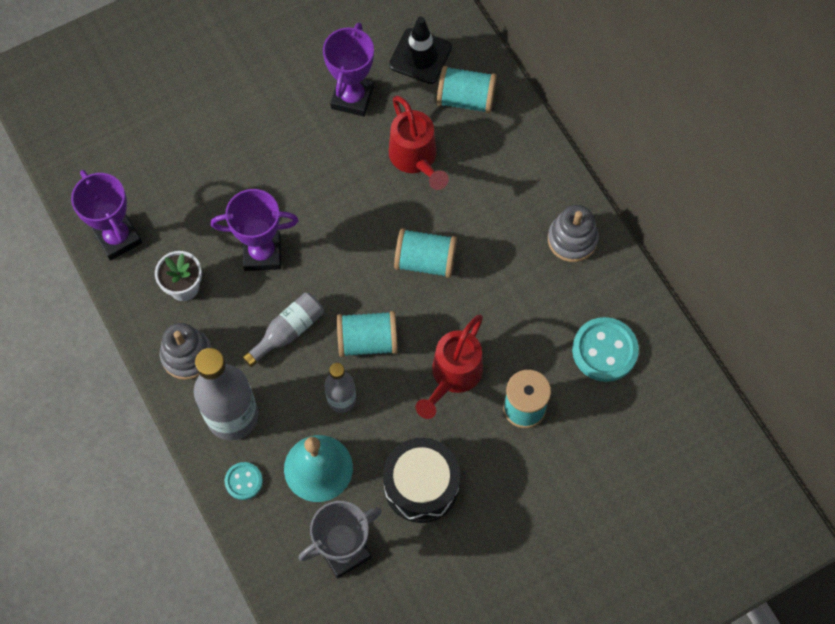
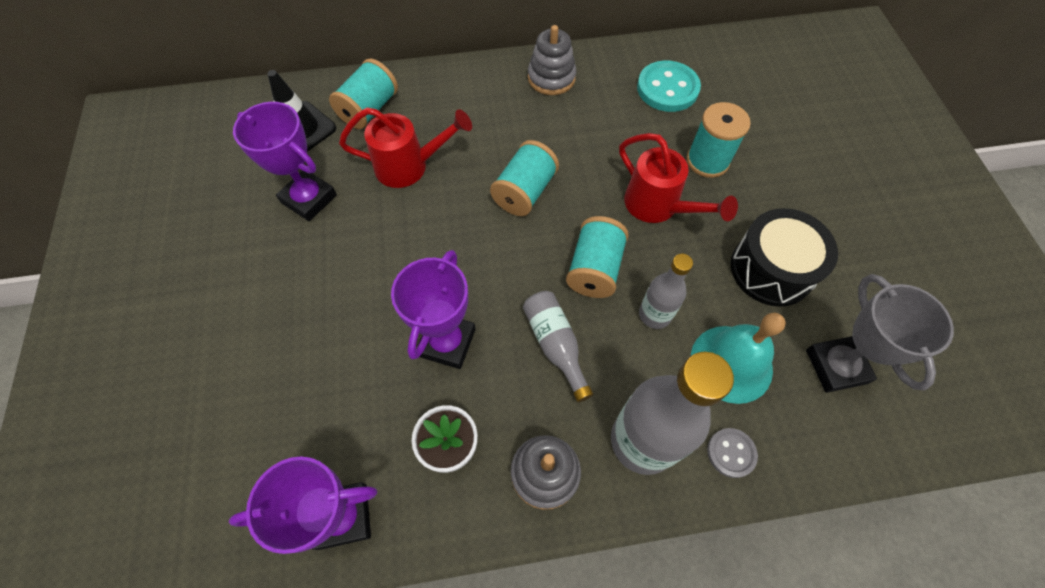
camera: 70 degrees left, 5 degrees down
turquoise button [225,462,263,500] -> grey button [707,428,758,478]

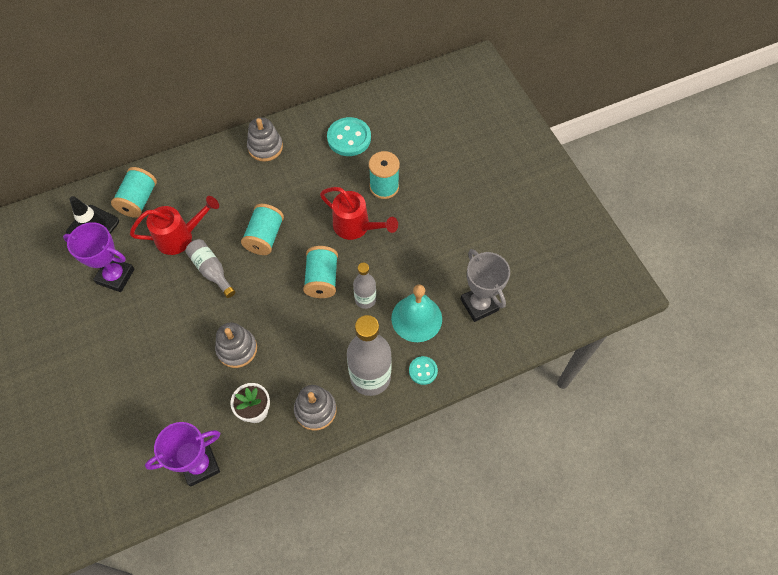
camera: 15 degrees left, 0 degrees up
purple trophy [391,250,476,369] -> grey stacking toy [215,322,257,368]
grey bottle [523,291,593,402] -> grey bottle moved to [185,239,236,298]
grey button [707,428,758,478] -> turquoise button [409,356,438,385]
black drum [731,208,838,307] -> none

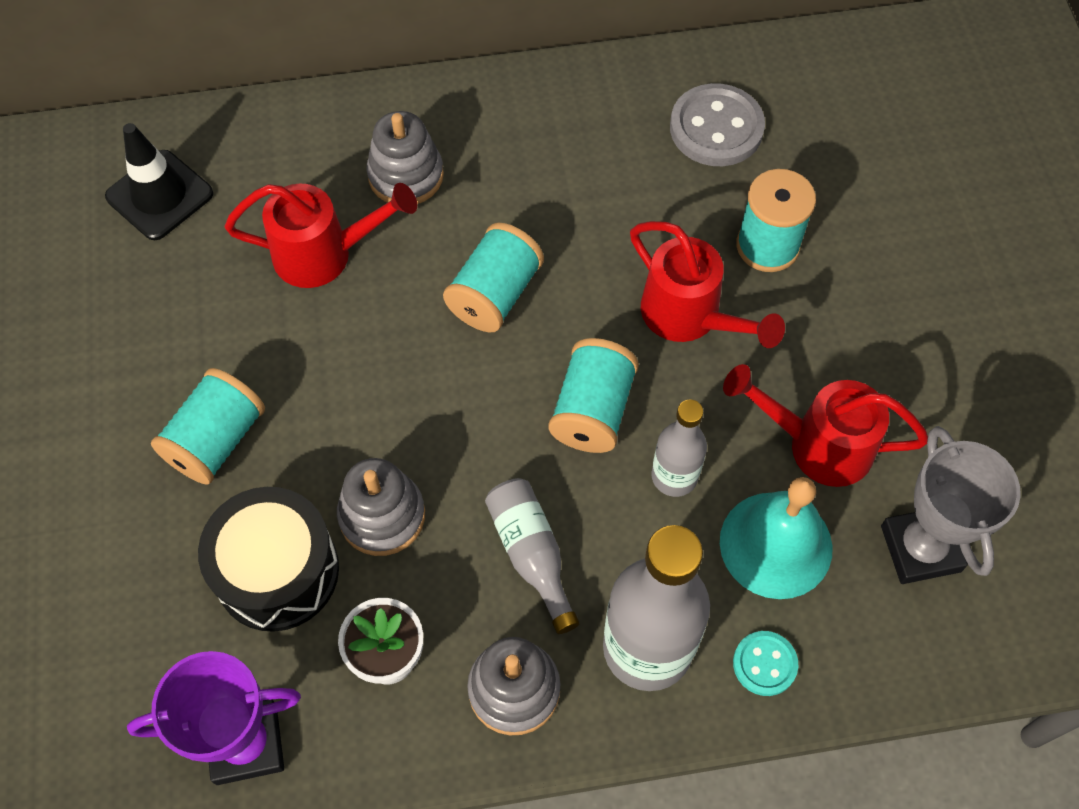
camera: 15 degrees right, 0 degrees up
purple trophy [63,222,135,292] -> none
turquoise spool [111,167,157,218] -> turquoise spool moved to [151,368,265,485]
grey bottle [185,239,236,298] -> grey bottle moved to [485,478,580,634]
grey stacking toy [247,117,283,162] -> grey stacking toy moved to [366,111,444,204]
turquoise button [327,117,371,156] -> grey button [670,83,765,166]
none -> black drum [198,487,339,632]
none -> red watering can [723,364,928,487]

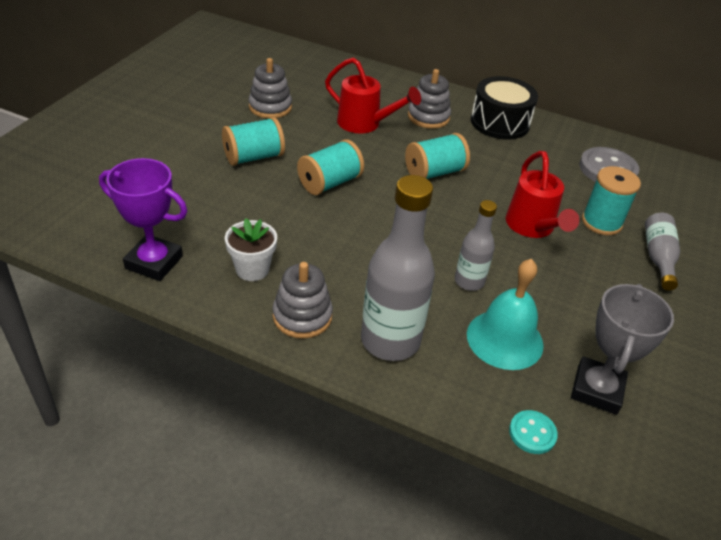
camera: 30 degrees right, 20 degrees down
black traffic cone [105,123,213,240] -> none
black drum [198,487,339,632] -> black drum moved to [471,76,538,140]
grey stacking toy [337,458,425,556] -> grey stacking toy moved to [248,58,292,119]
grey bottle [485,478,580,634] -> grey bottle moved to [645,213,680,291]
turquoise spool [548,338,639,453] -> turquoise spool moved to [297,139,364,195]
red watering can [723,364,928,487] -> none
turquoise button [733,631,798,696] -> turquoise button moved to [509,410,558,454]

